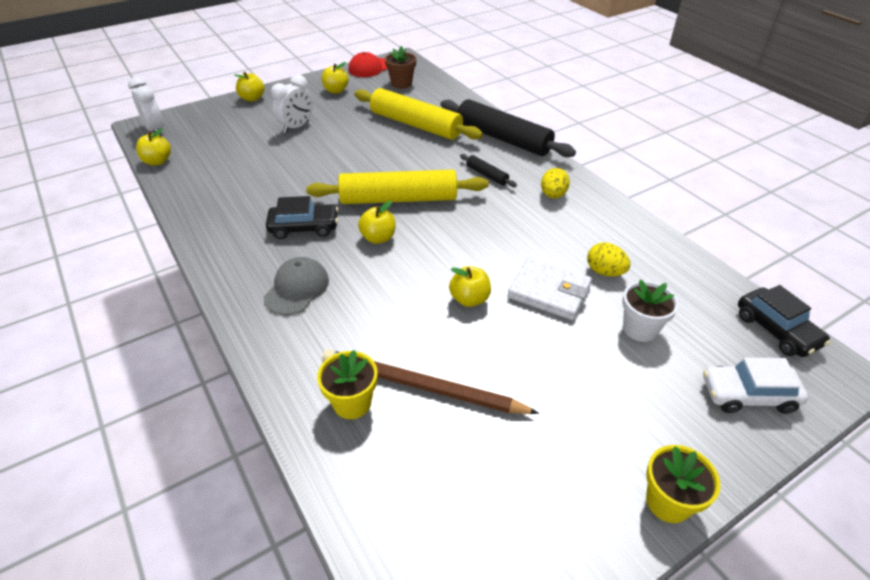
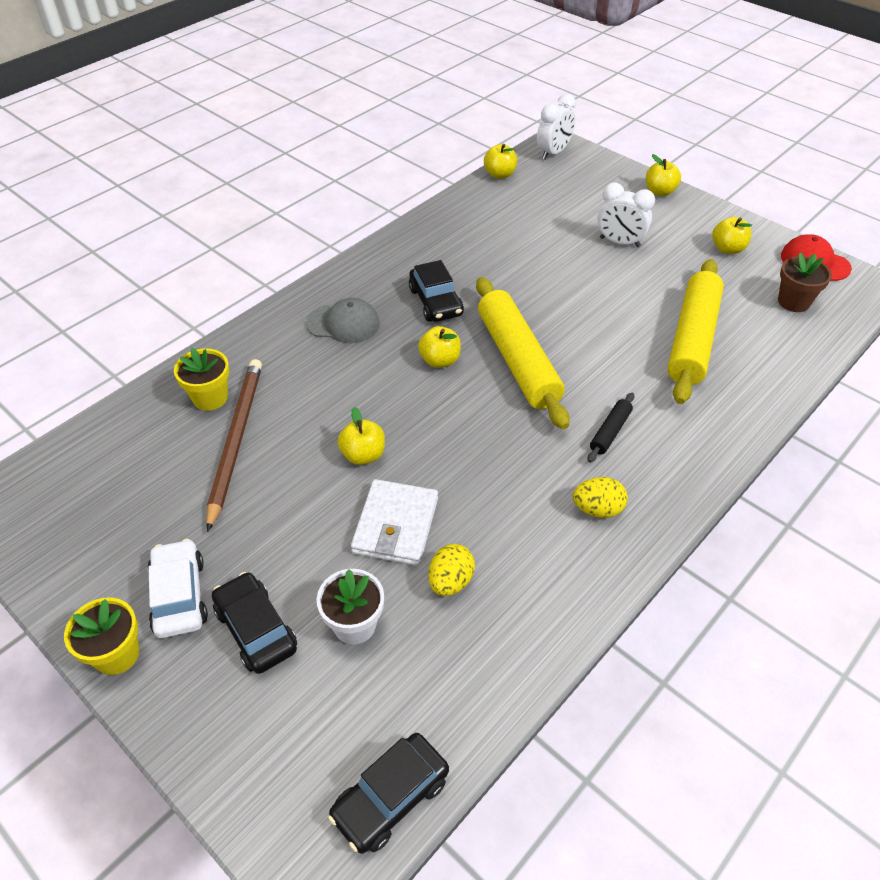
camera: 75 degrees right, 5 degrees up
black rolling pin [441,99,576,157] -> none
white car [703,358,809,414] -> white car moved to [147,539,208,638]
none -> black car [212,572,297,674]

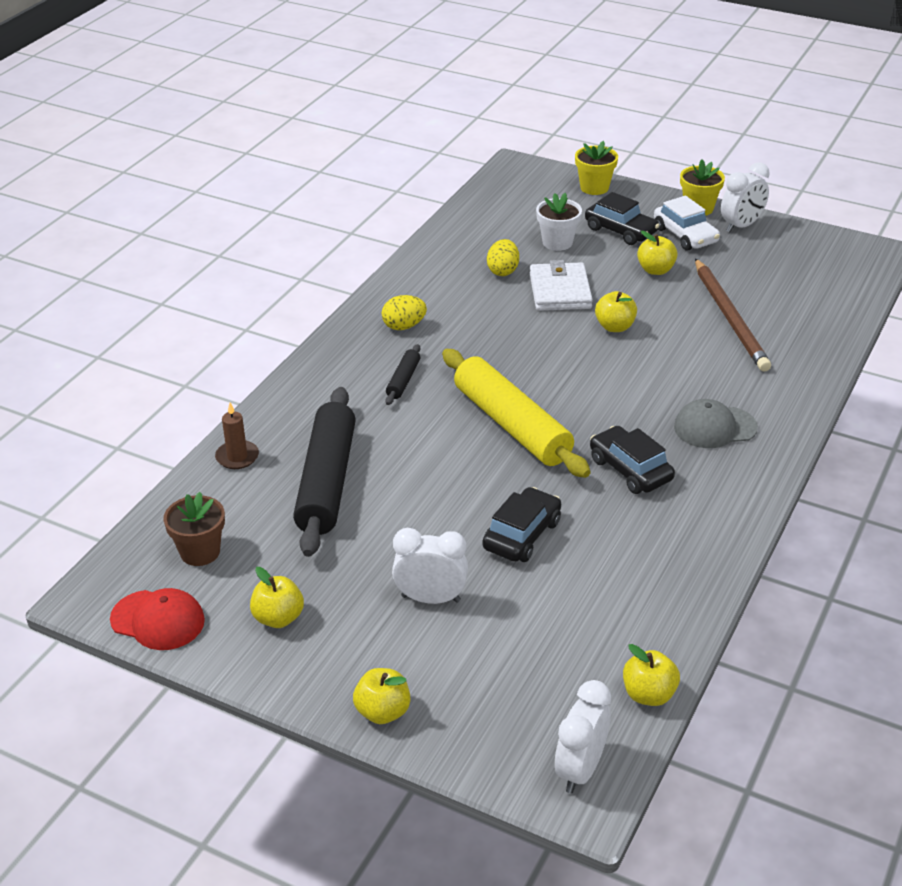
camera: 165 degrees right, 10 degrees down
yellow flower pot [174,348,229,411] -> yellow flower pot moved to [575,141,618,195]
black car [328,733,449,854] -> black car moved to [482,487,561,562]
yellow apple [418,326,461,368] -> yellow apple moved to [637,231,678,275]
yellow rolling pin [667,259,724,404] -> black rolling pin [293,387,356,557]
none -> brown candle [215,402,259,469]
none -> white clock [721,162,770,233]

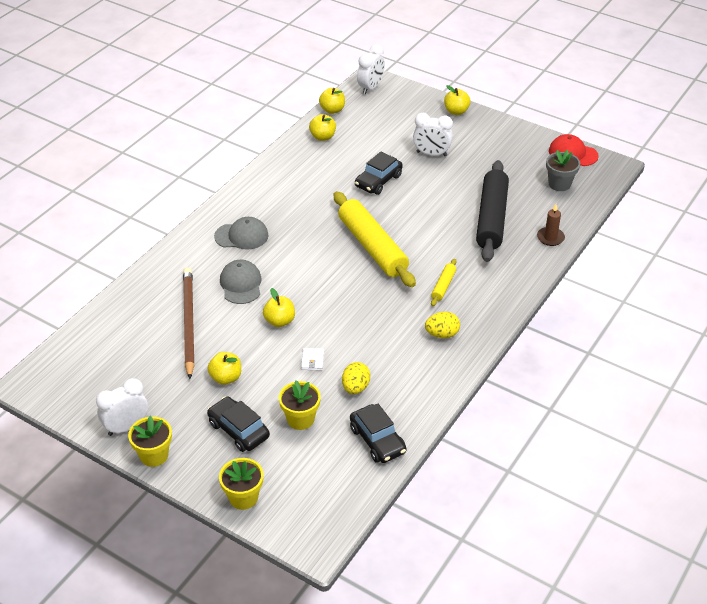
camera: 175 degrees left, 5 degrees up
brown flower pot [163,492,225,566] -> grey flower pot [546,150,580,191]
yellow apple [250,567,304,628] -> yellow apple moved to [309,114,336,141]
black rolling pin [385,344,420,405] -> yellow rolling pin [431,259,457,306]
white wallet [530,260,593,311] -> white wallet [301,348,324,371], size x0.47
white flower pot [536,193,582,251] -> yellow flower pot [279,380,321,430]
black car [590,426,675,494] -> black car moved to [350,404,406,463]
white car [654,196,720,251] -> none
none -> grey cap [220,260,262,304]

